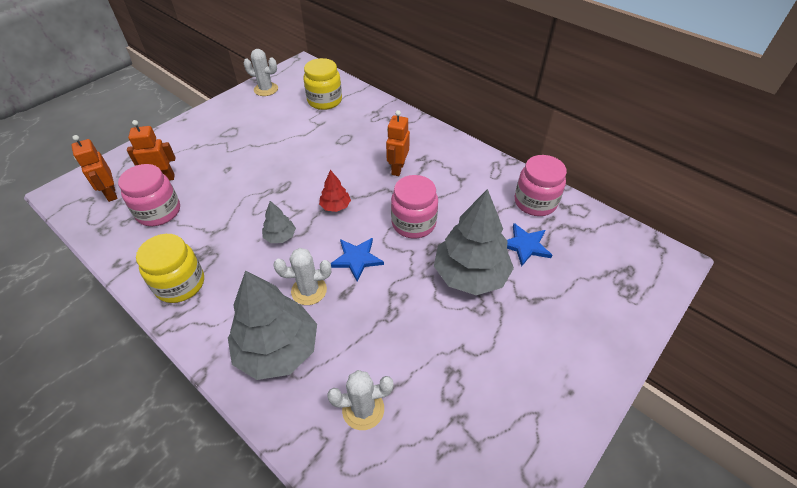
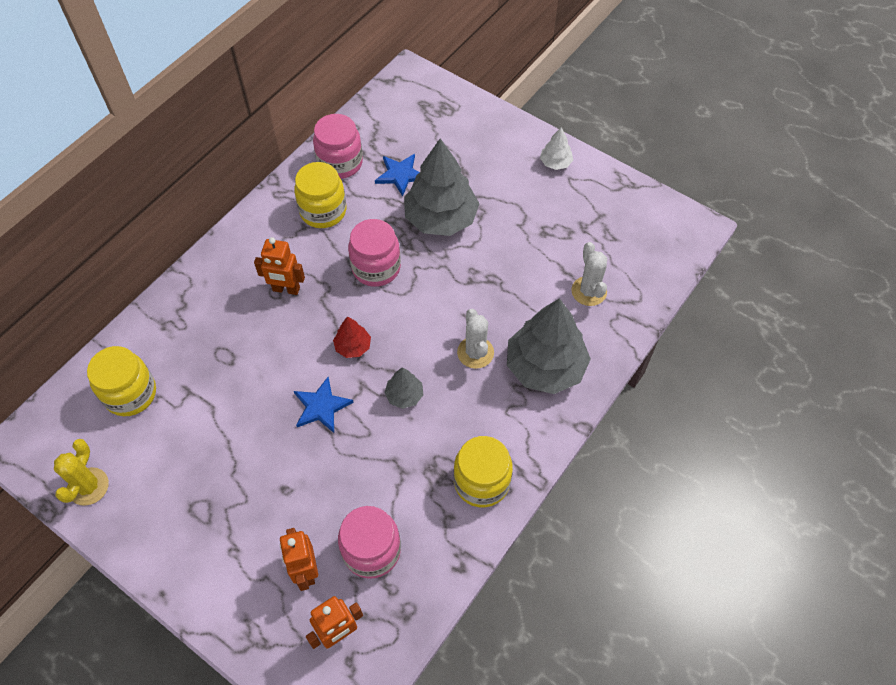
camera: 95 degrees left, 10 degrees up
white cactus [243,49,278,96] -> yellow cactus [54,439,109,506]
blue star [331,238,384,282] -> blue star moved to [294,377,354,433]
none -> yellow jar [294,162,346,228]
none -> white tree [540,127,573,170]

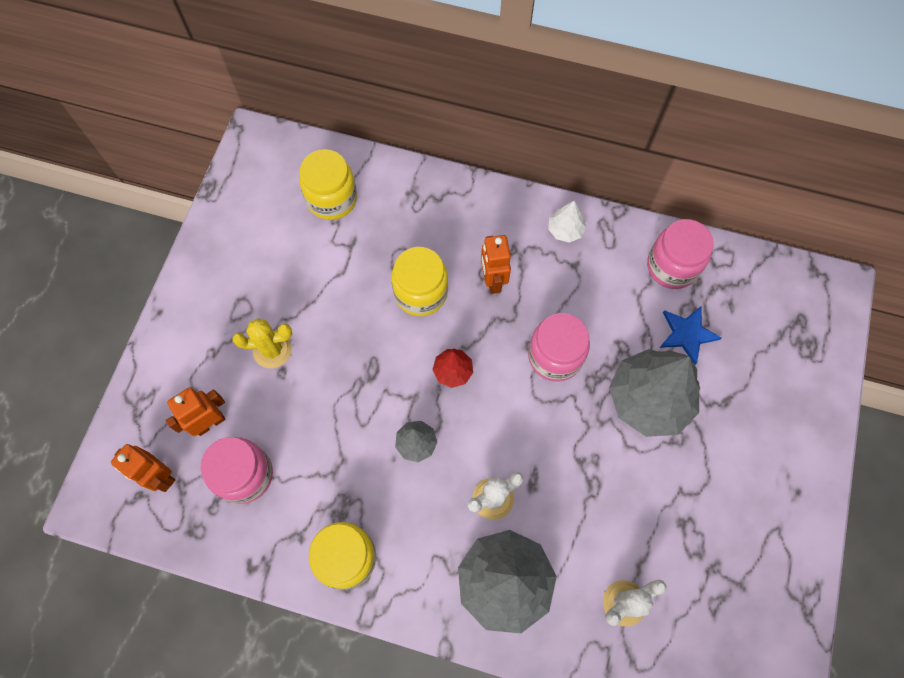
camera: 70 degrees right, 10 degrees up
yellow cactus [54,439,109,506] -> yellow cactus moved to [232,318,292,368]
yellow jar [294,162,346,228] -> yellow jar moved to [391,247,448,316]
blue star [294,377,354,433] -> none
white tree [540,127,573,170] -> white tree moved to [548,201,586,243]

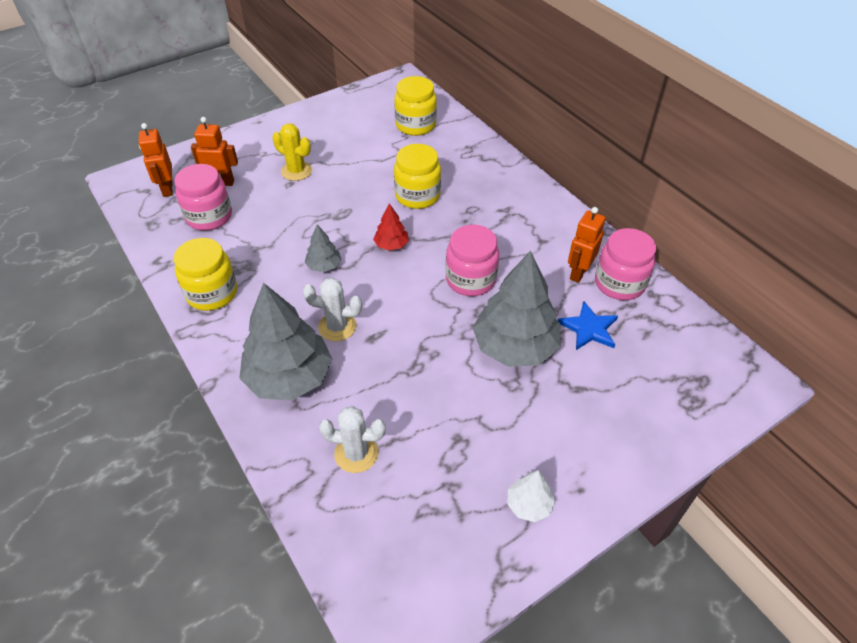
camera: 40 degrees right, 20 degrees down
orange robot [481,235,511,294] -> orange robot moved to [568,207,606,283]
white tree [548,201,586,243] -> white tree moved to [507,470,555,522]

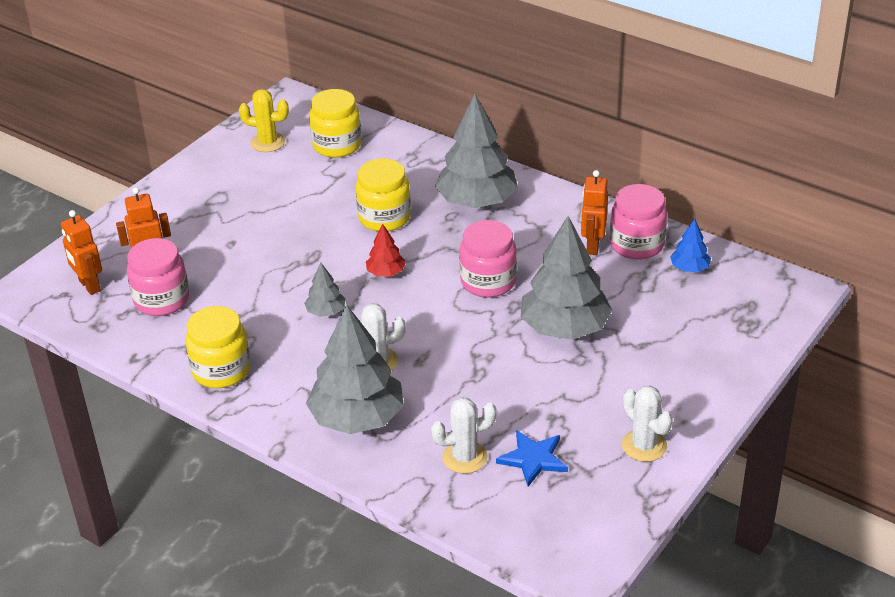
camera: 20 degrees left, 10 degrees down
yellow cactus [272,123,312,181] -> yellow cactus moved to [239,89,289,152]
white tree [507,470,555,522] -> white cactus [622,385,673,462]
blue star [558,301,618,350] -> blue star moved to [496,430,568,487]
none -> grey tree [435,94,518,208]
none -> blue tree [670,219,711,272]

